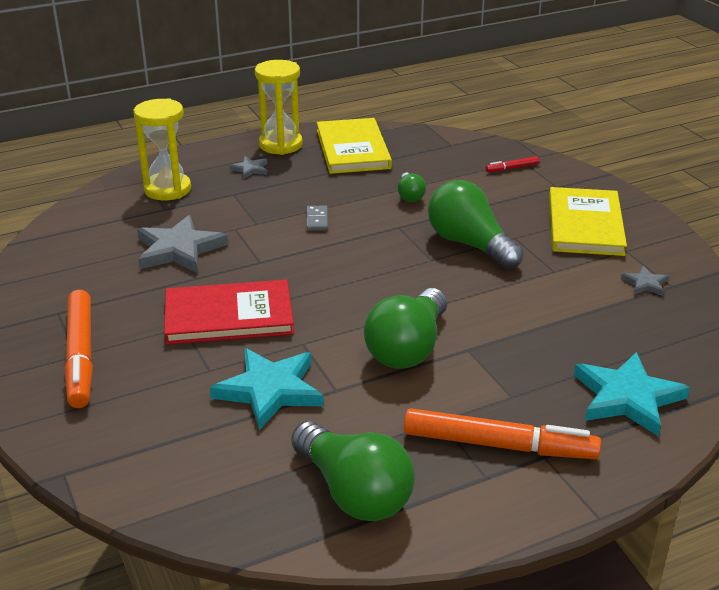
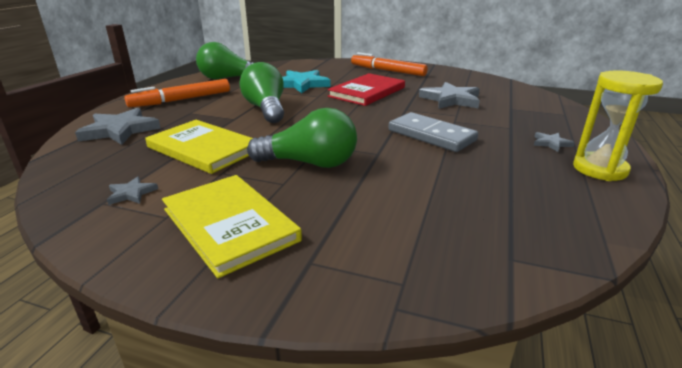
camera: 135 degrees right, 5 degrees down
yellow hourglass [134,98,191,201] -> none
grey domino [306,206,328,231] -> grey domino [388,112,478,152], size x2.26
yellow book [317,118,392,174] -> yellow book moved to [145,120,253,174]
green light bulb [398,173,426,202] -> none
red marker [486,156,539,172] -> none
turquoise star [574,352,690,437] -> grey star [75,108,161,145]

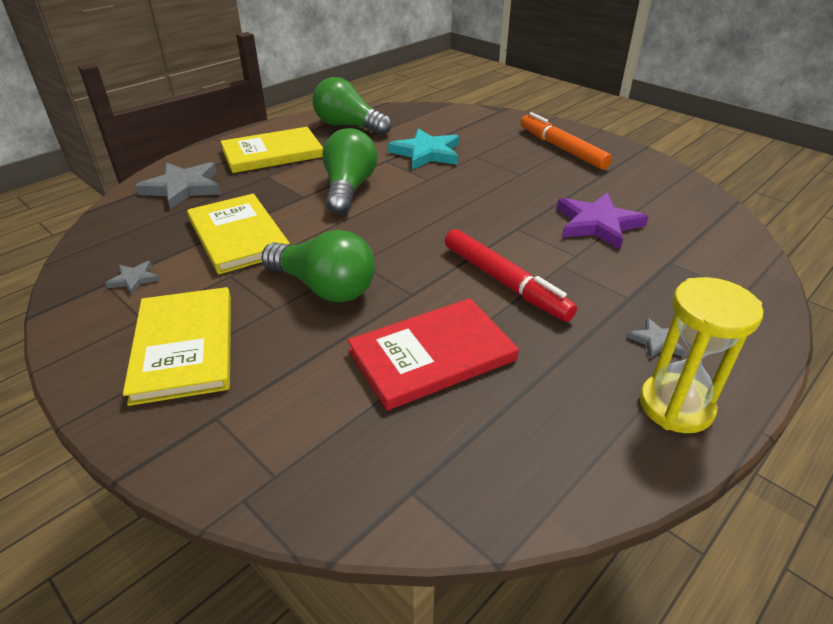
camera: 25 degrees right, 10 degrees up
orange marker [124,79,230,107] -> yellow book [220,127,323,173]
red book [327,73,405,106] -> red book moved to [347,298,519,411]
grey domino [388,112,478,152] -> red marker [445,229,577,322]
grey star [419,82,480,109] -> purple star [557,193,649,250]

